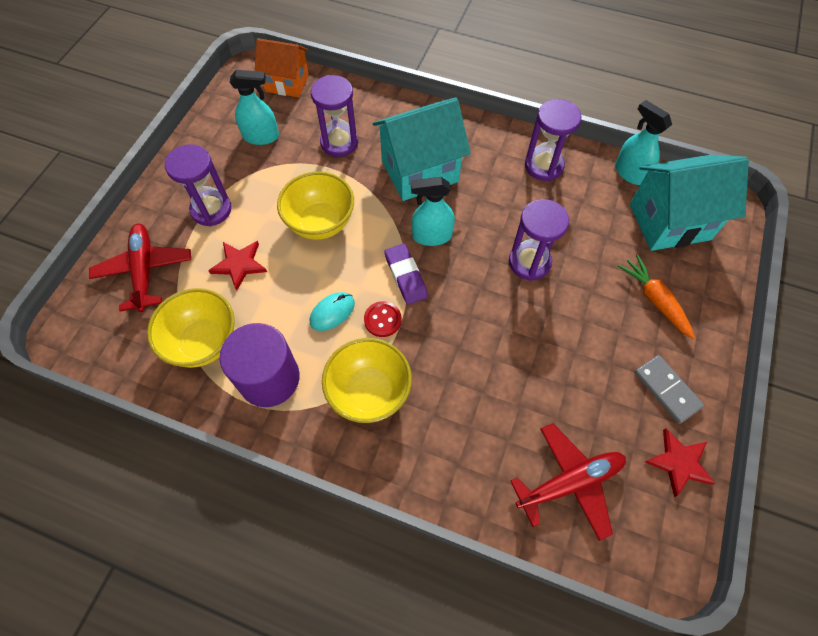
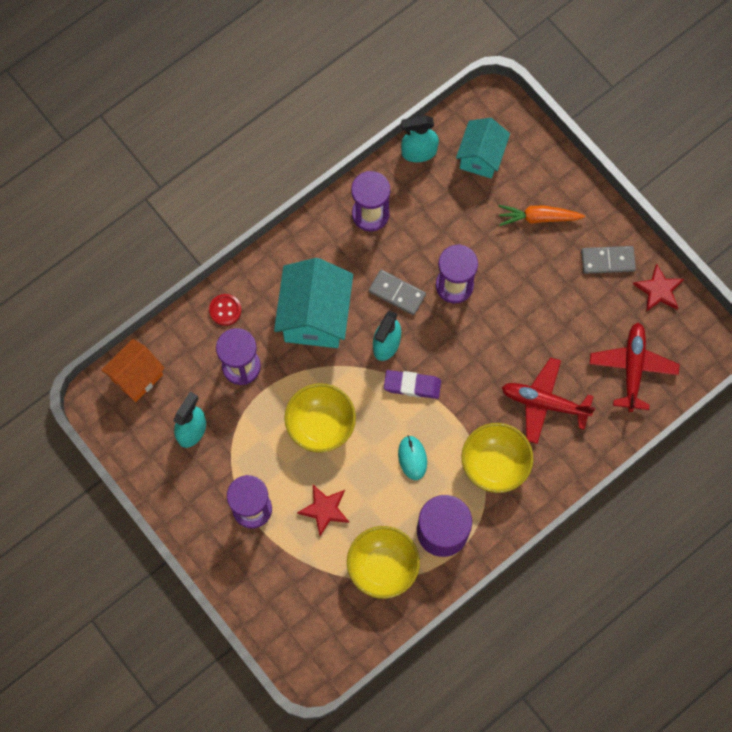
camera: 60 degrees left, 10 degrees up
red plane [89,223,191,312] -> red plane moved to [501,357,595,444]
red button [364,301,401,337] -> red button moved to [209,294,242,326]
turquoise house [630,155,749,251] -> turquoise house [456,118,510,179], size x0.64
none -> grey domino [369,270,426,315]

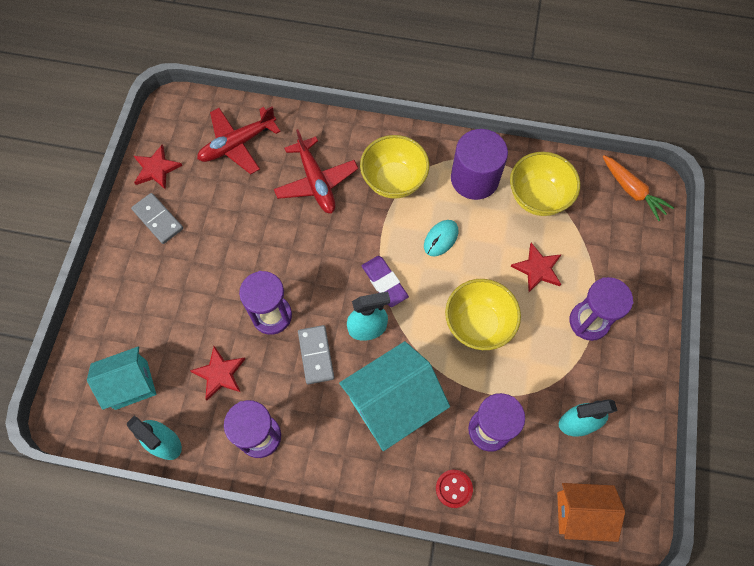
camera: 130 degrees left, 5 degrees down
orange carrot [498,205,585,226] -> orange carrot moved to [603,155,674,221]
none -> red star [190,346,245,401]

